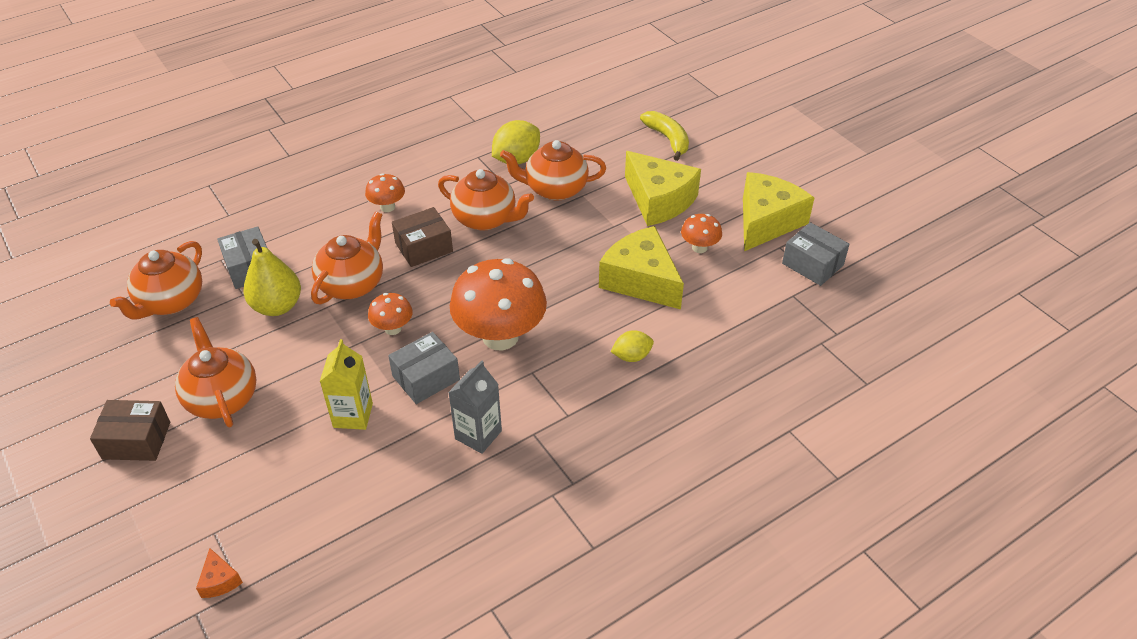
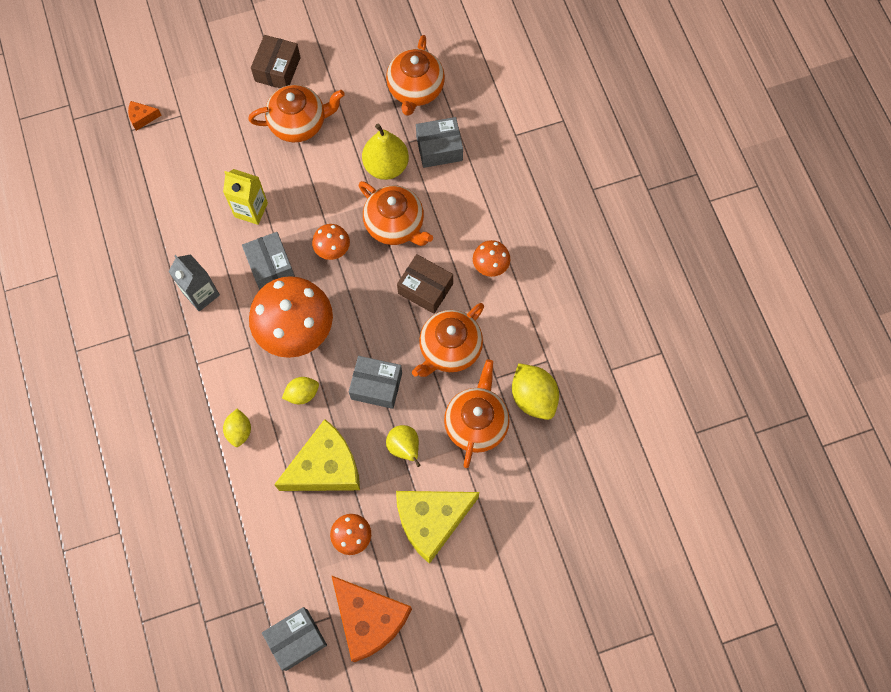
camera: 105 degrees right, 25 degrees up
orange teapot [110,241,202,320] -> orange teapot turned 120 degrees counterclockwise [386,35,445,116]
brown box [392,207,453,267] -> brown box turned 45 degrees counterclockwise [397,254,453,314]
yellow banana [640,111,689,161] -> none
yellow cheese [743,172,814,251] -> orange cheese [331,575,412,662]
none -> yellow lemon [282,377,319,404]
none -> grey box [349,356,402,409]
none -> yellow pear [386,425,421,467]

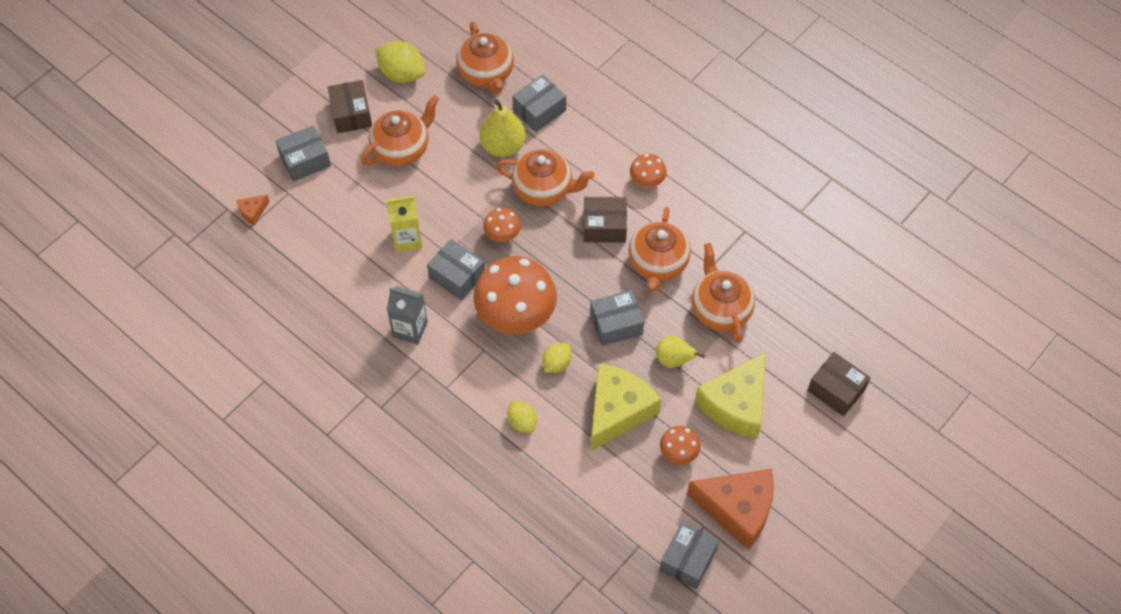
camera: 30 degrees left, 10 degrees down
yellow lemon [512,363,559,420] -> yellow lemon moved to [375,41,425,83]
none -> grey box [276,125,331,182]
none -> brown box [807,352,871,416]

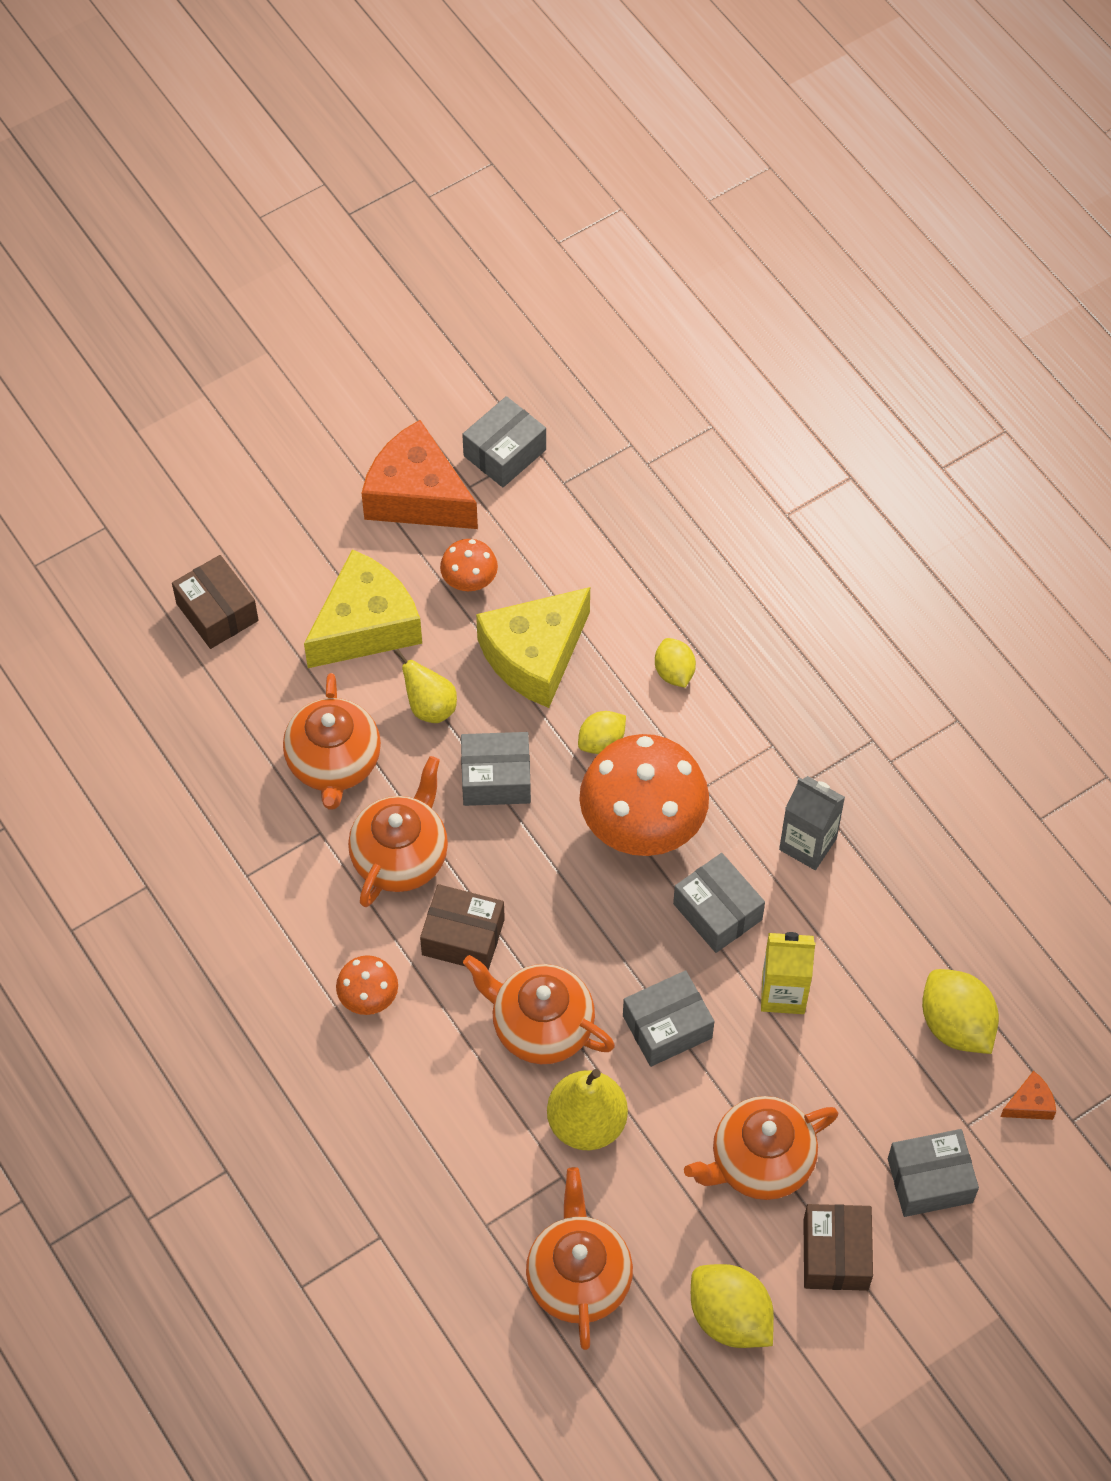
camera: 165 degrees left, 0 degrees up
orange mushroom [483,208,521,242] -> none
grey box [513,74,566,132] -> grey box moved to [623,970,715,1067]
none -> yellow lemon [922,969,999,1054]

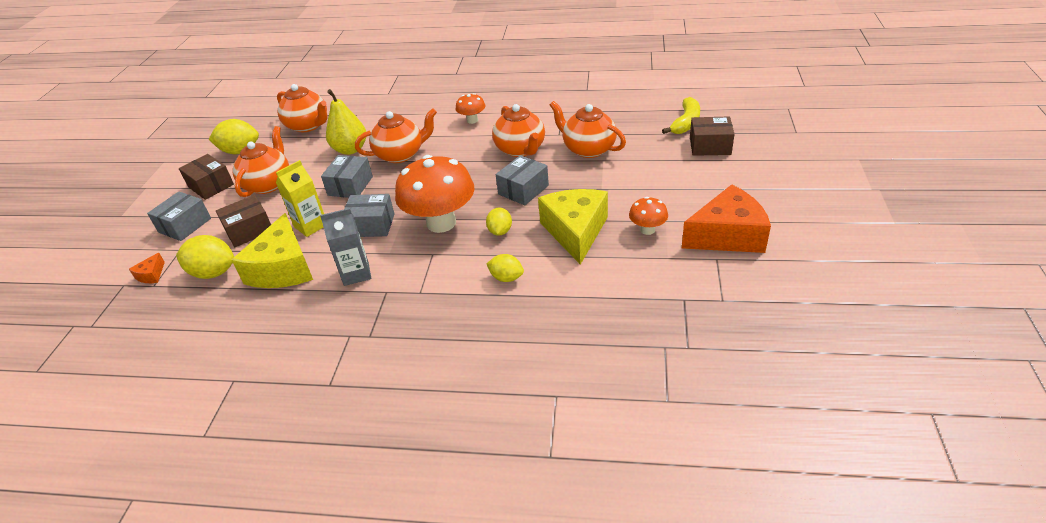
camera: 135 degrees right, 20 degrees down
yellow cheese [304,549,422,668] -> yellow cheese moved to [232,213,313,288]
yellow pear [394,649,457,723] -> none
brown box [420,884,505,971] -> brown box moved to [216,195,271,247]
grey box [462,396,546,487] -> none
none -> yellow banana [662,97,700,134]

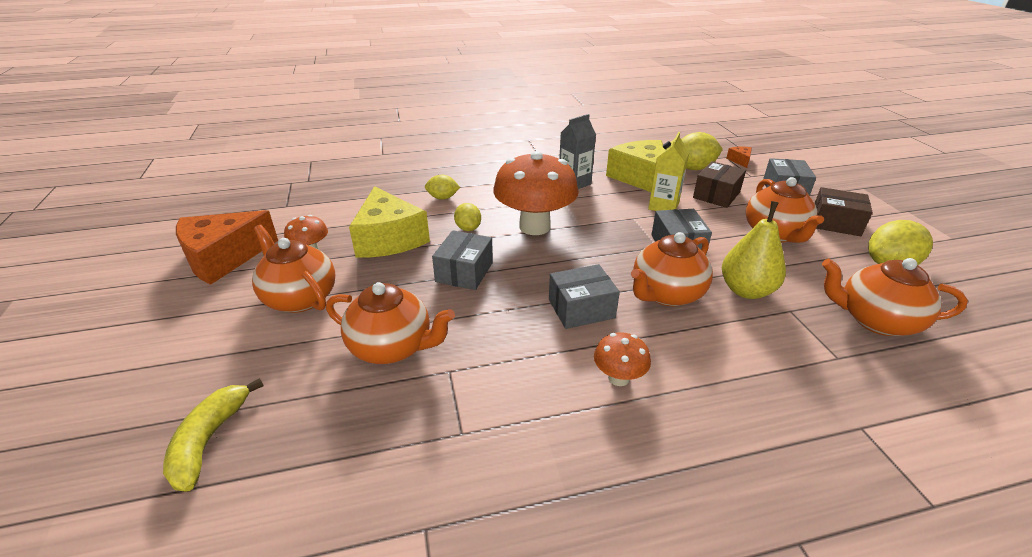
camera: 155 degrees right, 5 degrees down
grey box [345,194,395,237] -> grey box moved to [549,264,620,329]
orange teapot [492,104,545,157] -> orange teapot moved to [252,225,335,313]
brown box [690,116,735,156] -> none

